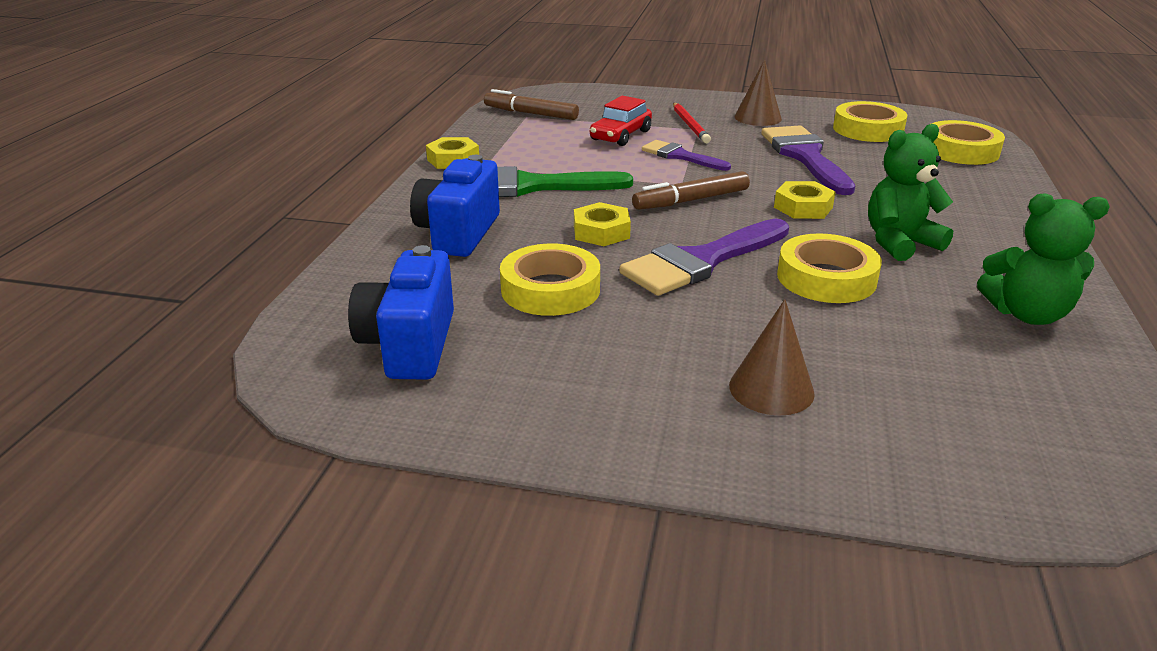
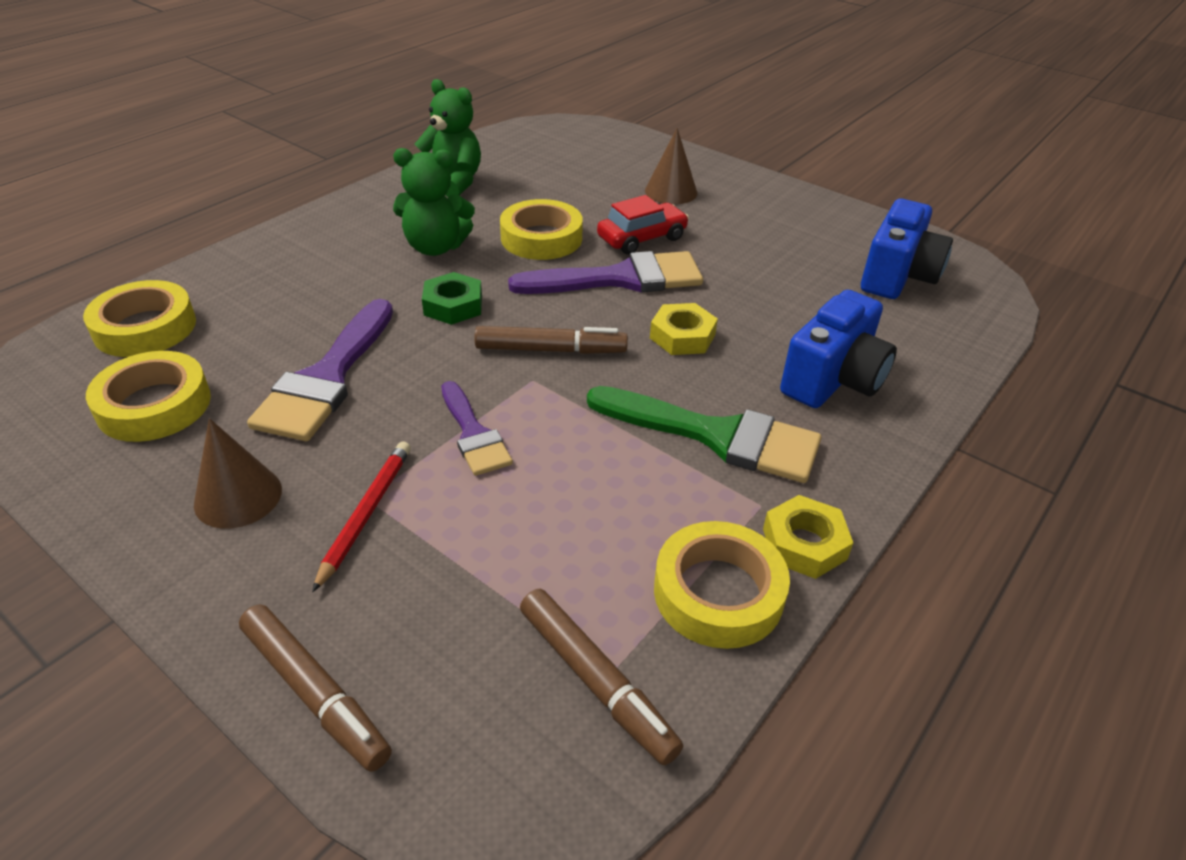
camera: 155 degrees left, 10 degrees up
yellow tape [500,243,600,316] -> yellow tape moved to [654,521,790,649]
red car [590,96,652,146] -> red car moved to [597,195,689,255]
yellow nut [774,181,836,219] -> green nut [422,272,482,325]
none -> brown marker [239,604,392,772]

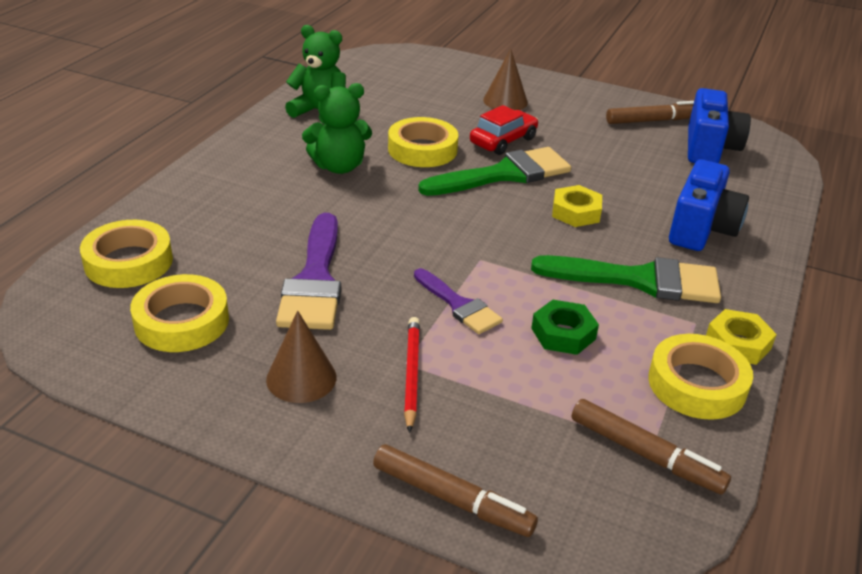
camera: 15 degrees left, 5 degrees down
green nut [422,272,482,325] -> green nut moved to [531,300,599,355]
brown marker [474,326,628,354] -> brown marker moved to [606,101,694,124]
purple brush [508,251,703,294] -> green brush [418,147,571,196]

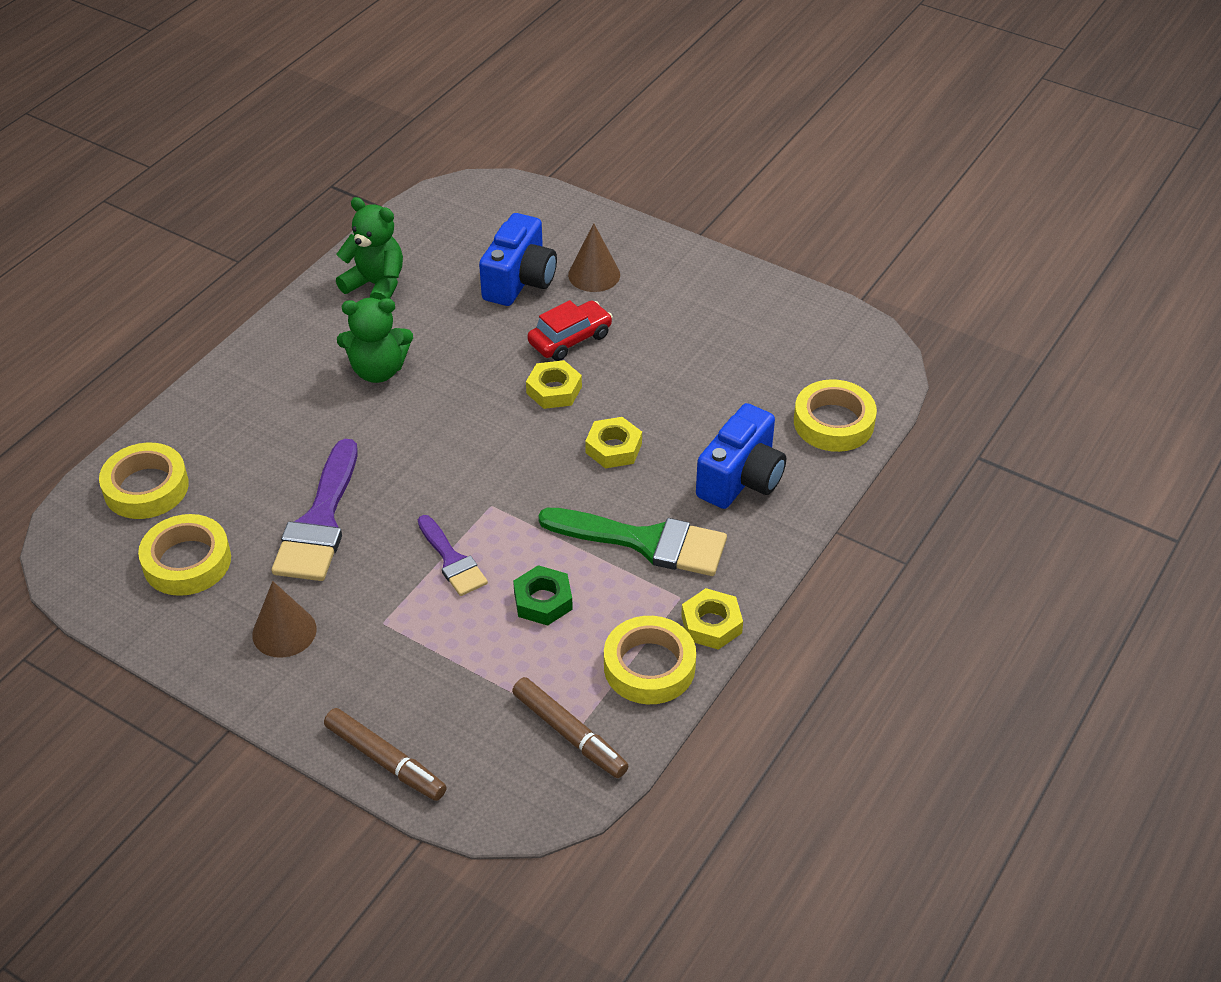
camera: 10 degrees right, 10 degrees up
yellow tape [388,117,458,167] -> yellow tape moved to [794,379,877,452]
red pencil [404,317,420,433] -> none
green brush [418,147,571,196] -> yellow nut [526,360,582,409]
brown marker [606,101,694,124] -> none
blue camera [688,88,751,163] -> blue camera moved to [479,213,557,306]

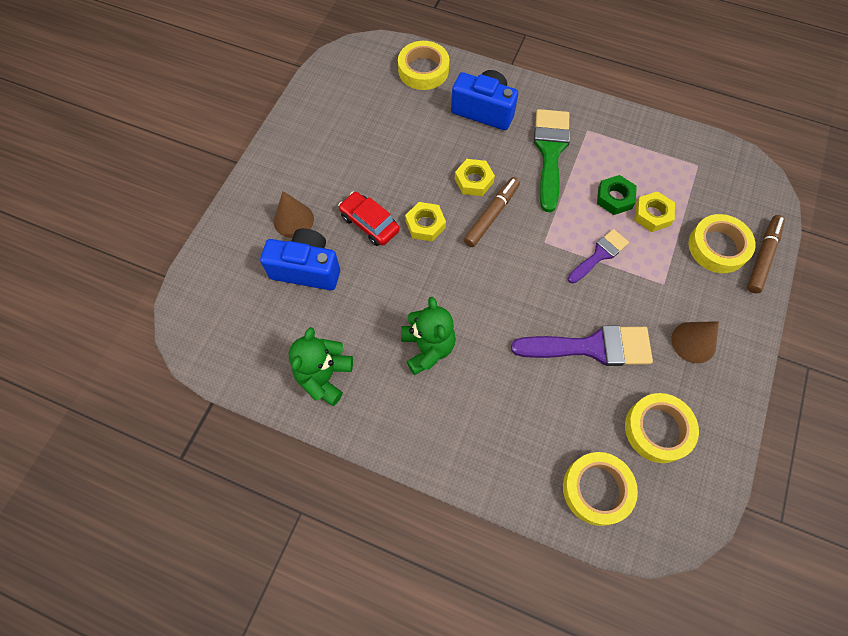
camera: 100 degrees left, 20 degrees up
brown marker [512,677,628,778] -> brown marker moved to [464,177,520,247]
yellow tape [604,616,696,704] -> yellow tape moved to [689,214,756,273]
yellow nut [681,588,743,650] -> yellow nut moved to [635,191,675,232]

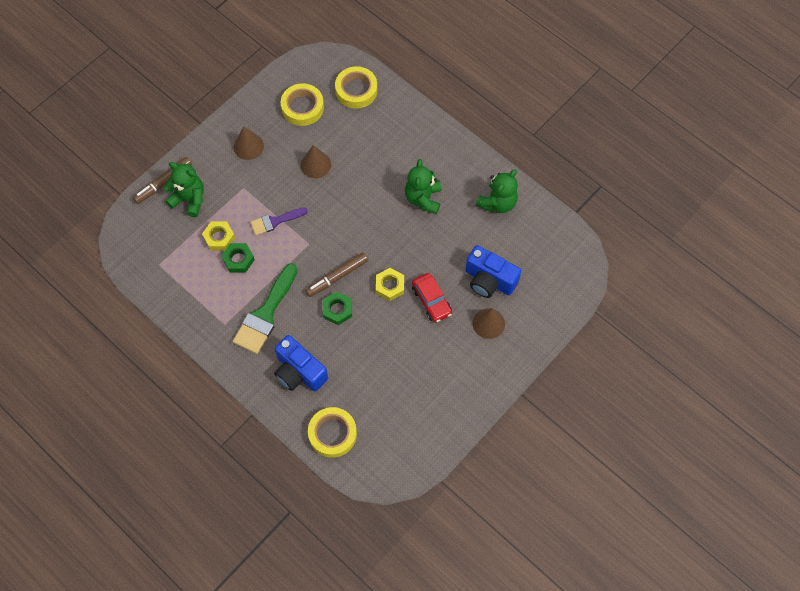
camera: 160 degrees left, 0 degrees up
yellow nut [455,159,495,196] -> green nut [323,291,352,325]
purple brush [511,325,653,366] -> brown cone [301,145,331,178]
yellow tape [689,214,756,273] -> green teddy bear [164,162,204,217]

